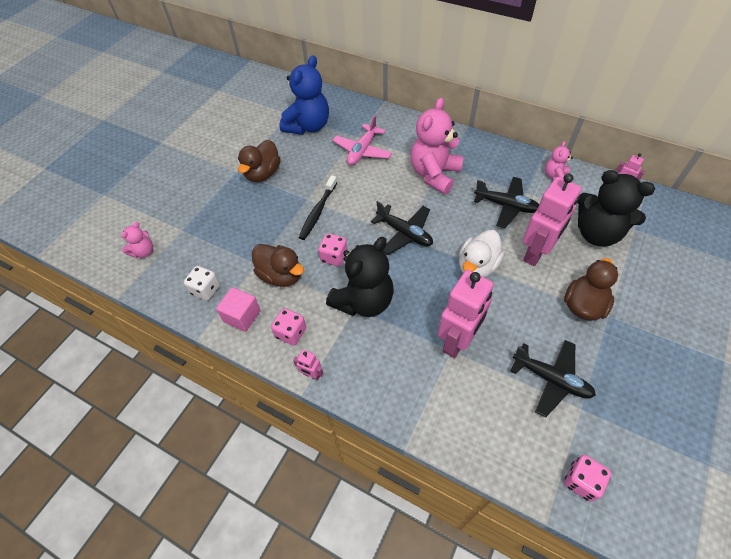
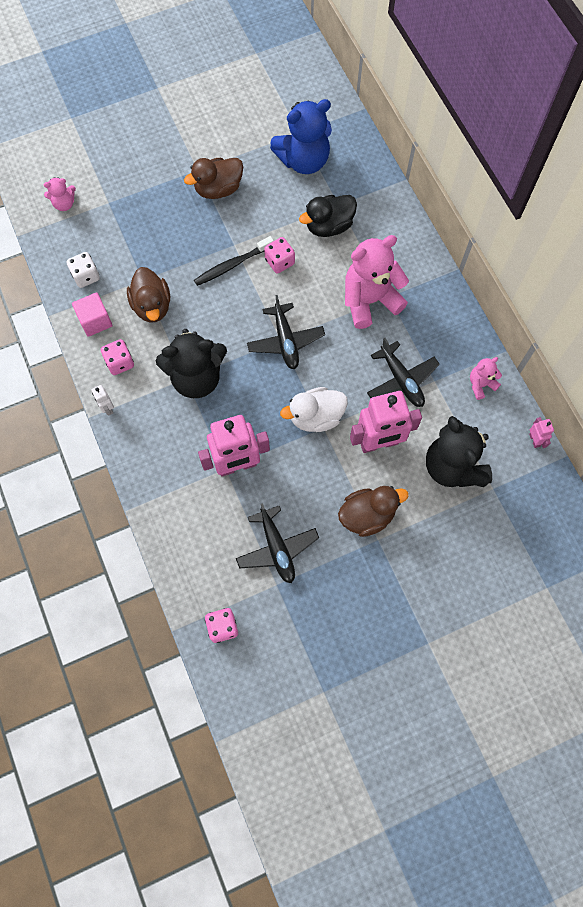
camera: 35 degrees right, 15 degrees up
pink robot [293,350,323,380] -> white robot [91,385,114,415]
pink dice [318,233,348,266] -> pink dice moved to [264,237,295,274]
pink plane [332,115,392,165] -> black duck [299,195,357,237]

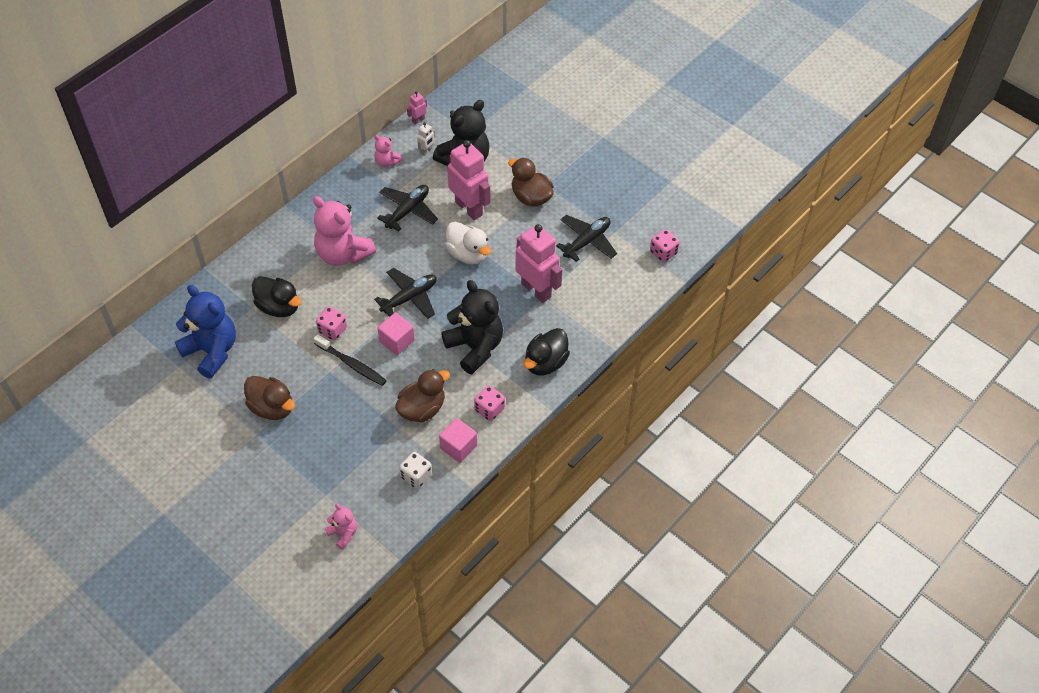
camera: 115 degrees left, 15 degrees down
white robot [91,385,114,415] -> white robot moved to [417,122,435,156]
none -> pink cube [378,312,415,355]
none -> black duck [524,328,570,376]

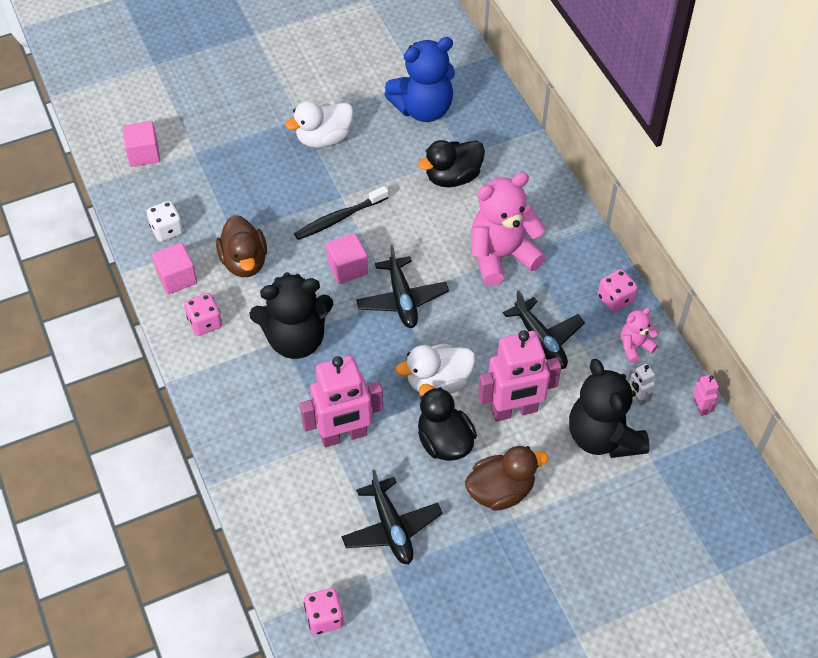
camera: 115 degrees right, 0 degrees up
brown duck [244,376,295,420] -> white duck [285,101,354,148]
pink dice [316,306,347,340] -> pink dice moved to [598,269,638,312]
pink teddy bear [325,503,357,550] -> pink cube [122,121,160,167]
black duck [524,328,570,376] -> black duck moved to [418,384,477,461]

